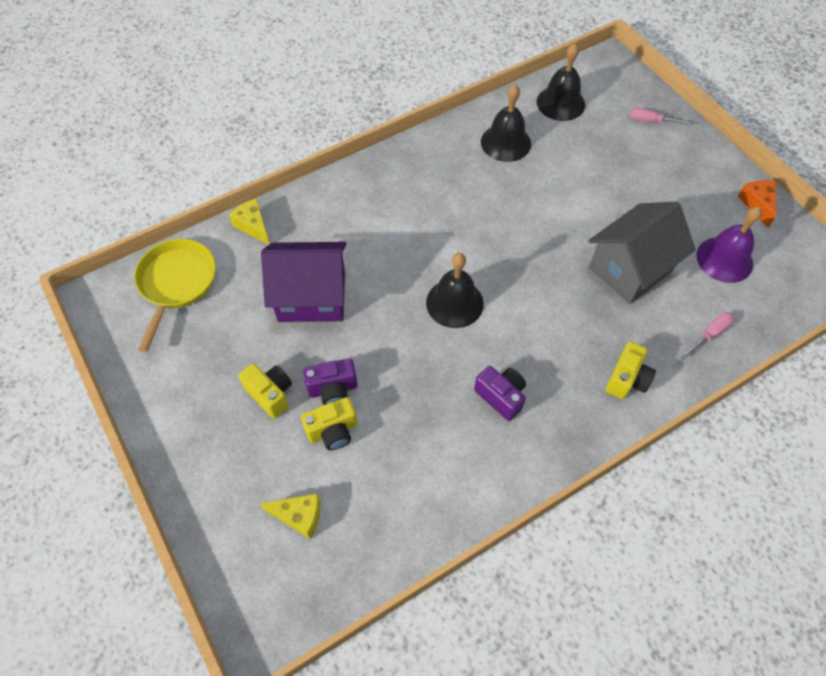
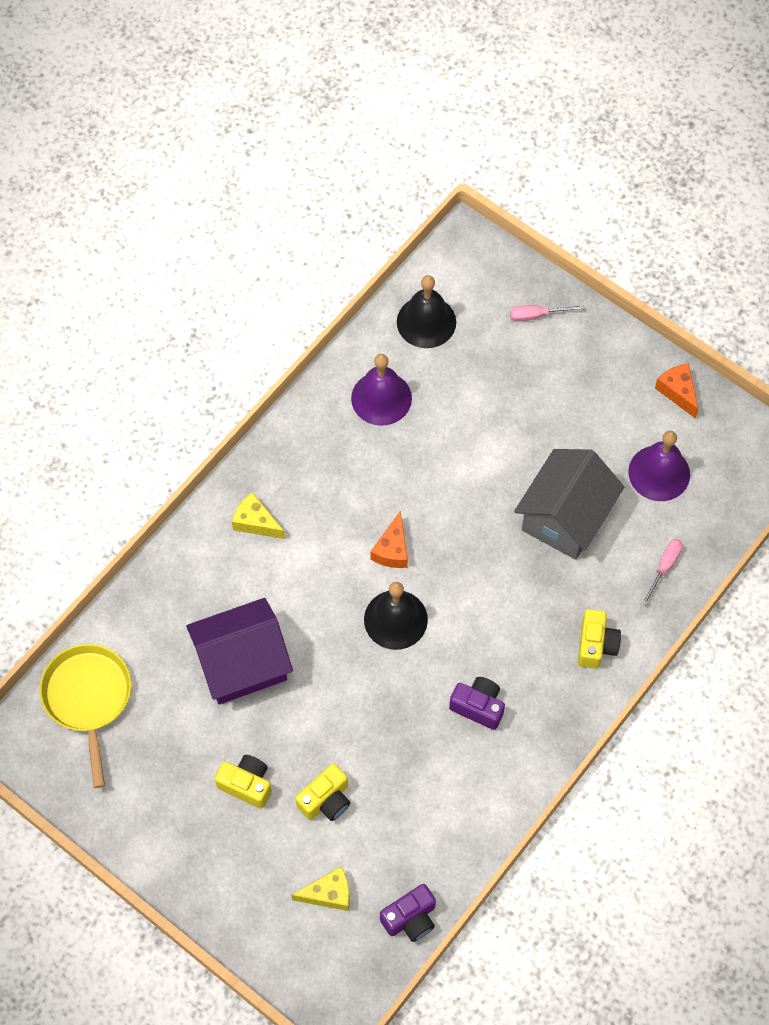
camera: 20 degrees left, 5 degrees up
yellow cheese [229,198,270,244] -> yellow cheese moved to [232,492,285,539]
purple camera [303,358,358,405] -> purple camera moved to [380,884,436,942]
black bell [481,84,531,162] -> purple bell [351,354,412,426]
none -> orange cheese [370,511,408,568]

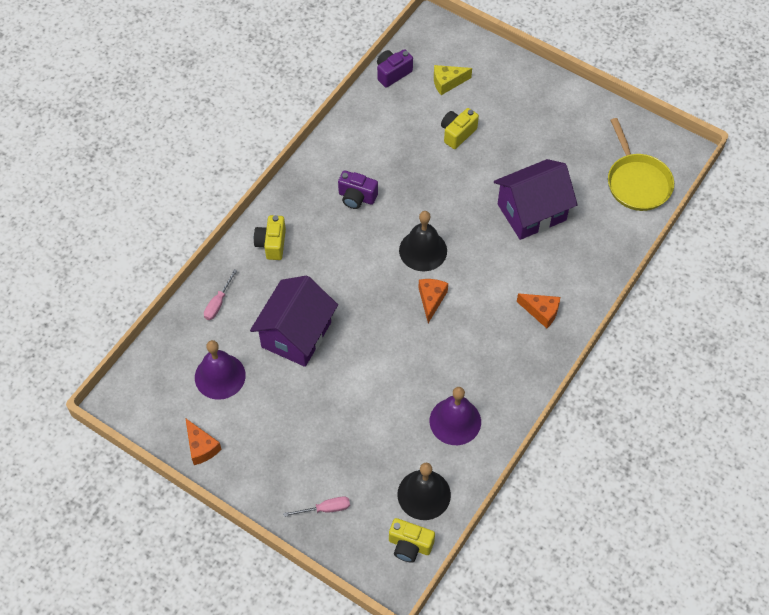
camera: 175 degrees right, 5 degrees down
yellow camera [215,755,272,809] -> yellow camera moved to [389,518,435,563]
yellow cheese [232,492,285,539] -> orange cheese [517,293,560,328]
grey house [514,449,624,560] -> purple house [250,275,338,367]

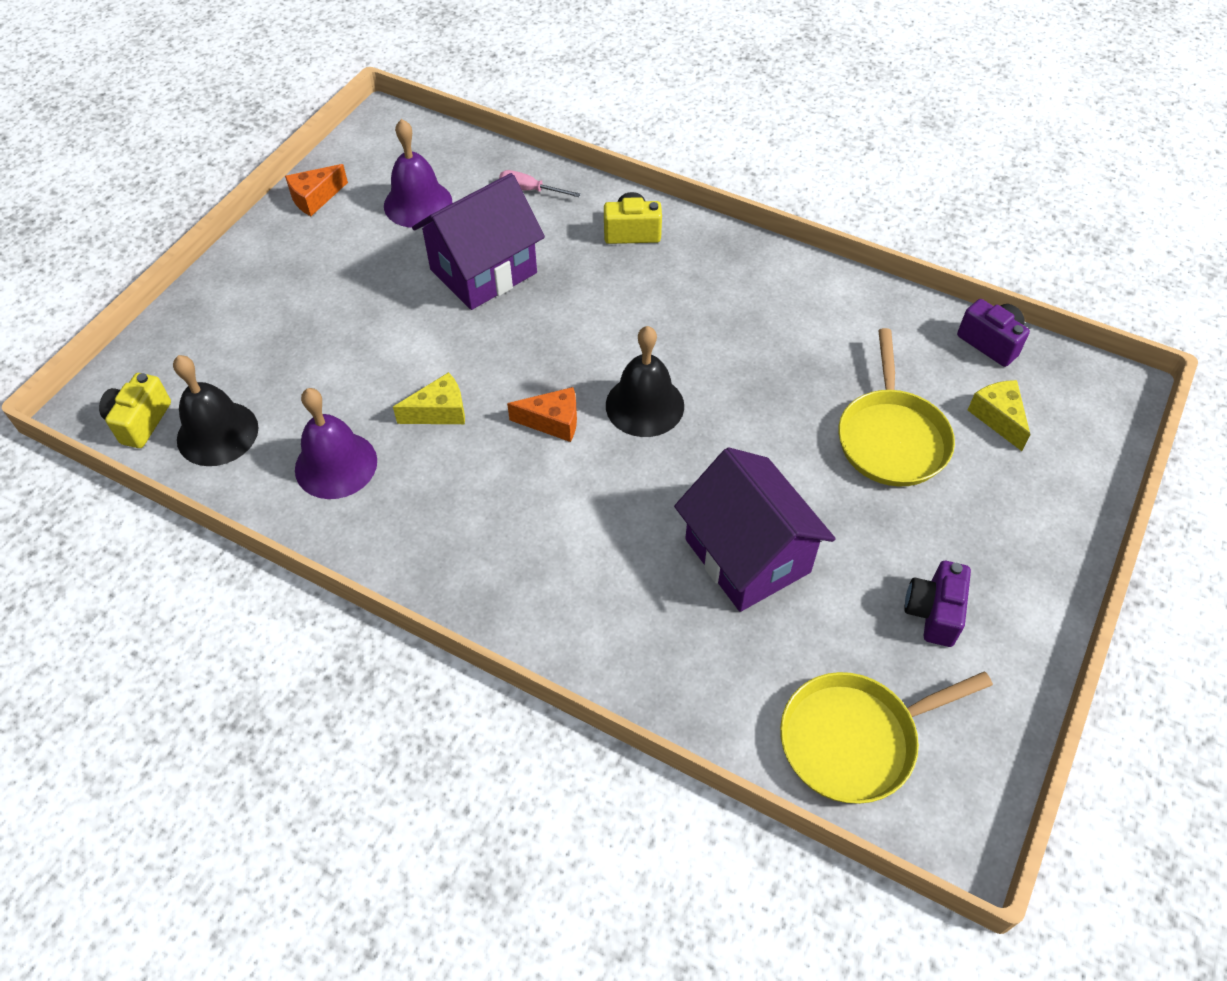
camera: 85 degrees right, 5 degrees down
purple house [250,275,338,367] -> purple house turned 60 degrees counterclockwise [412,173,545,310]
pink screwdriver [283,496,350,517] -> none
purple camera [338,170,378,209] -> purple camera moved to [904,561,971,647]
yellow camera [441,108,479,149] -> yellow pan [838,328,955,487]
orange cheese [517,293,560,328] -> none
none -> yellow cheese [393,372,465,424]

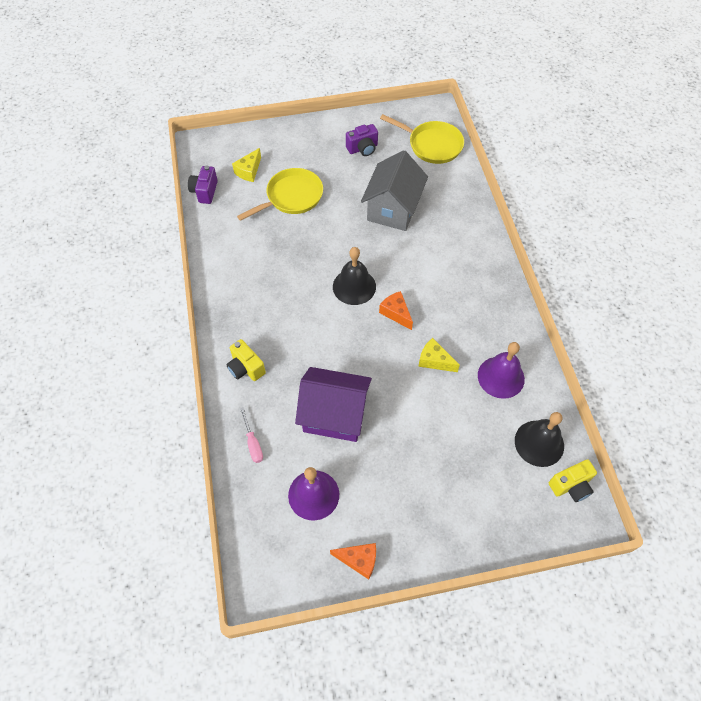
camera: 130 degrees left, 5 degrees up
purple house [674,447,836,612] -> grey house [361,150,428,231]

